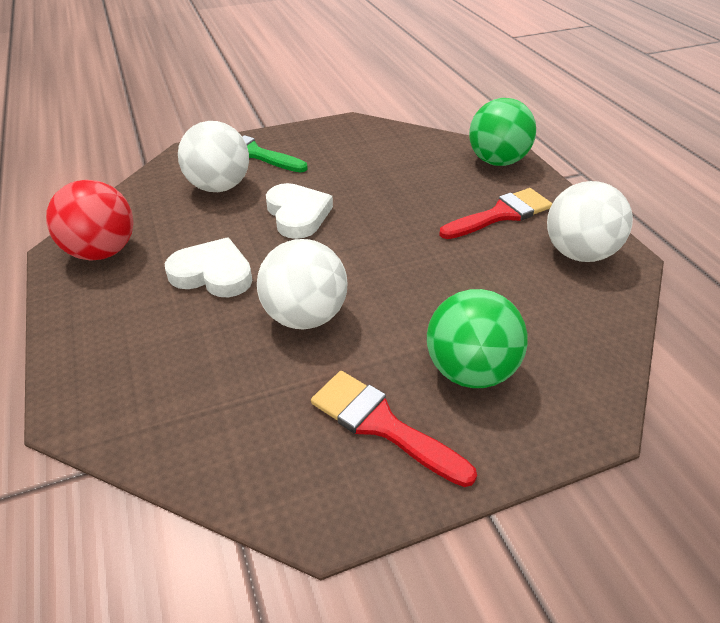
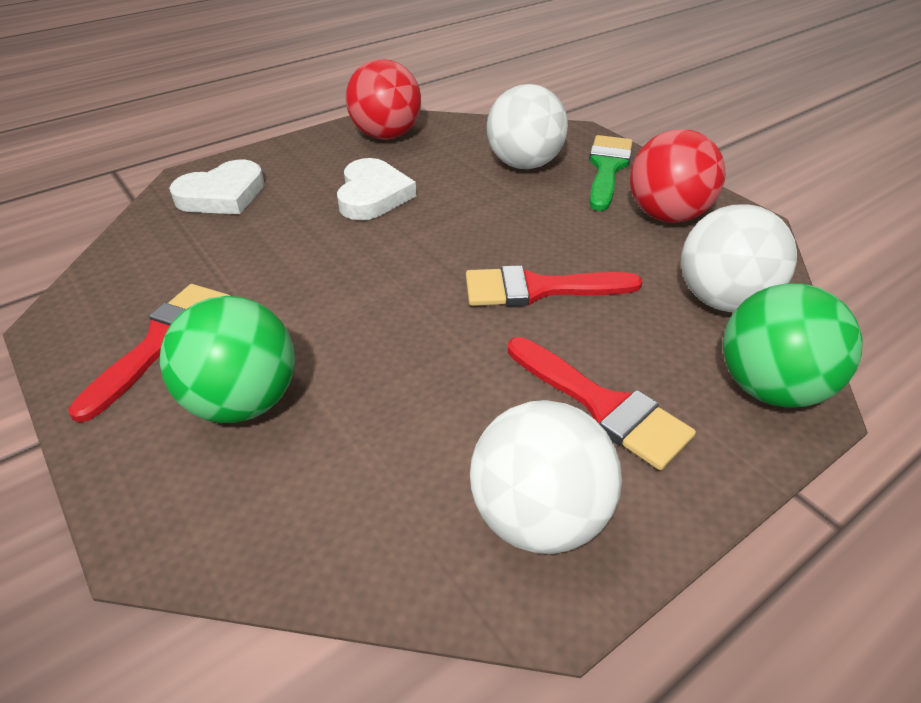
camera: 75 degrees right, 0 degrees up
white ball [257,239,347,329] -> white ball moved to [681,204,797,312]
white heart [266,183,333,239] -> white heart moved to [169,160,265,214]
none -> red brush [466,265,642,306]
none -> red ball [630,129,725,223]

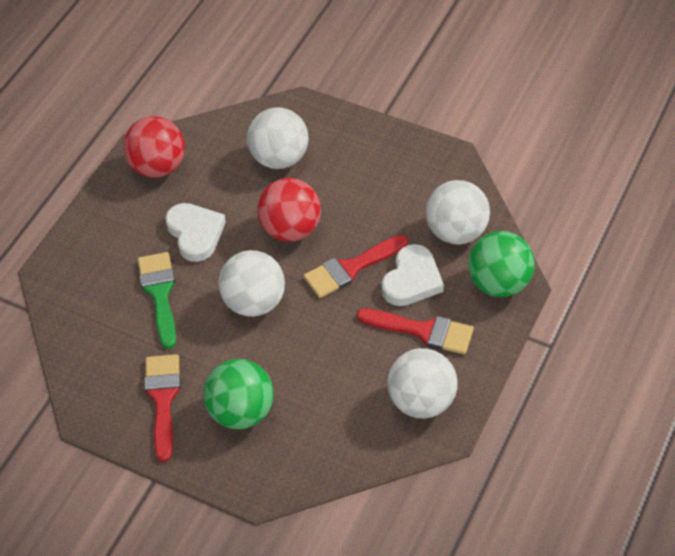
camera: 25 degrees left, 10 degrees up
white heart [169,160,265,214] -> white heart moved to [382,244,444,306]
green brush [589,135,633,211] -> green brush moved to [138,252,176,349]
red ball [630,129,725,223] -> red ball moved to [257,178,321,242]
none -> white ball [219,250,285,317]

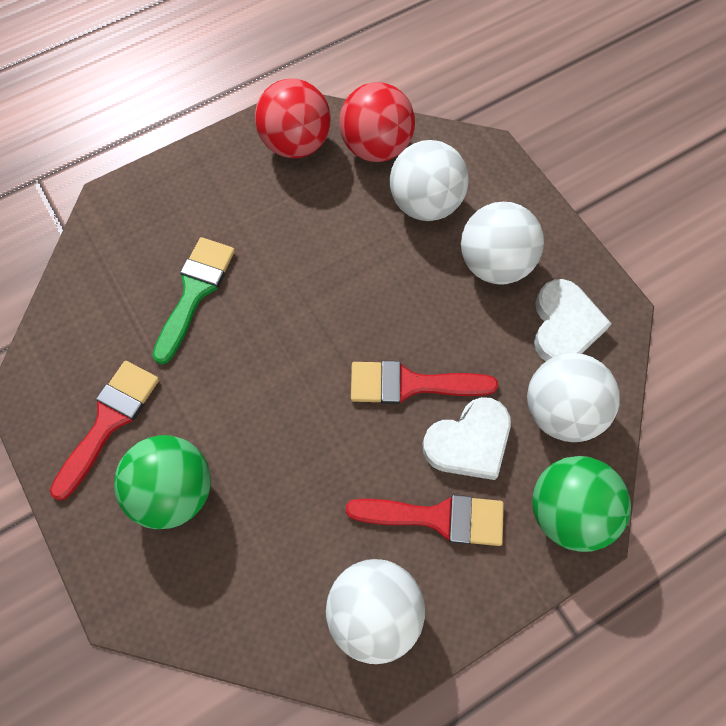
camera: 30 degrees right, 15 degrees up
white heart [165,203,226,262] -> white heart moved to [534,279,612,361]
white ball [219,250,285,317] -> white ball moved to [461,202,544,284]
red ball [257,178,321,242] -> red ball moved to [339,82,415,162]
red brush [357,308,474,354] -> red brush turned 45 degrees counterclockwise [346,495,504,546]

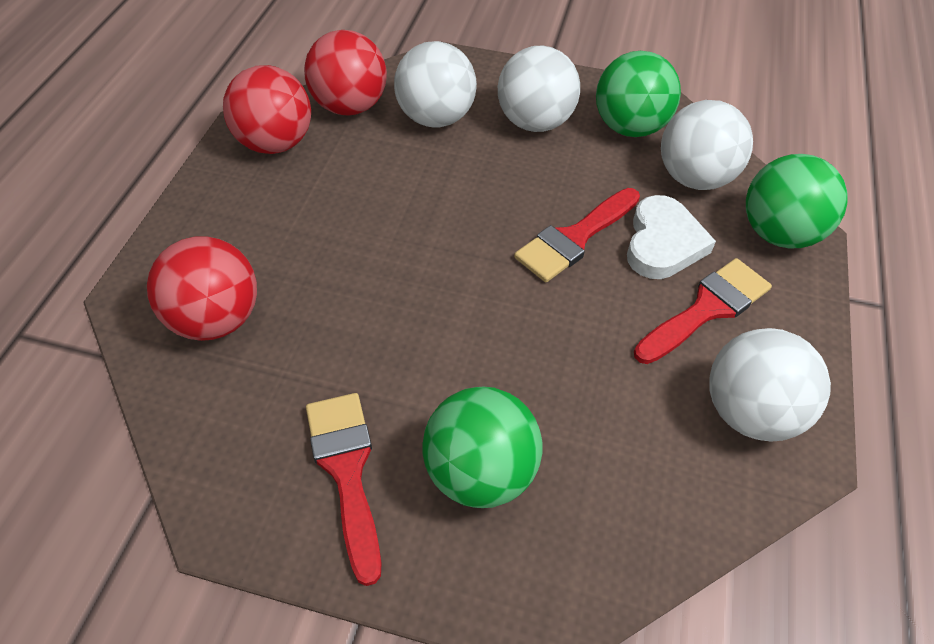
camera: 45 degrees left, 15 degrees down
green brush [152,237,235,364] -> none
white heart [534,279,612,361] -> green ball [596,51,681,137]
none -> red ball [147,236,257,341]

